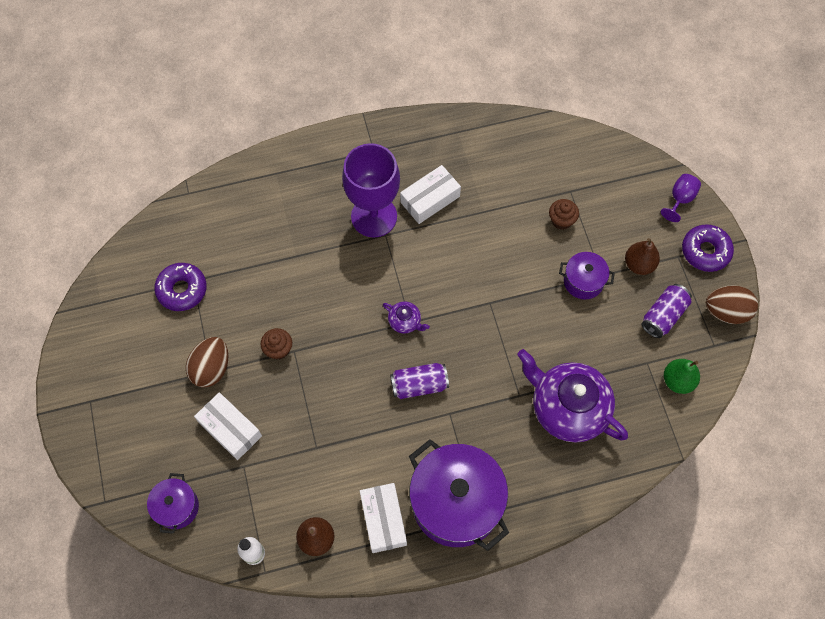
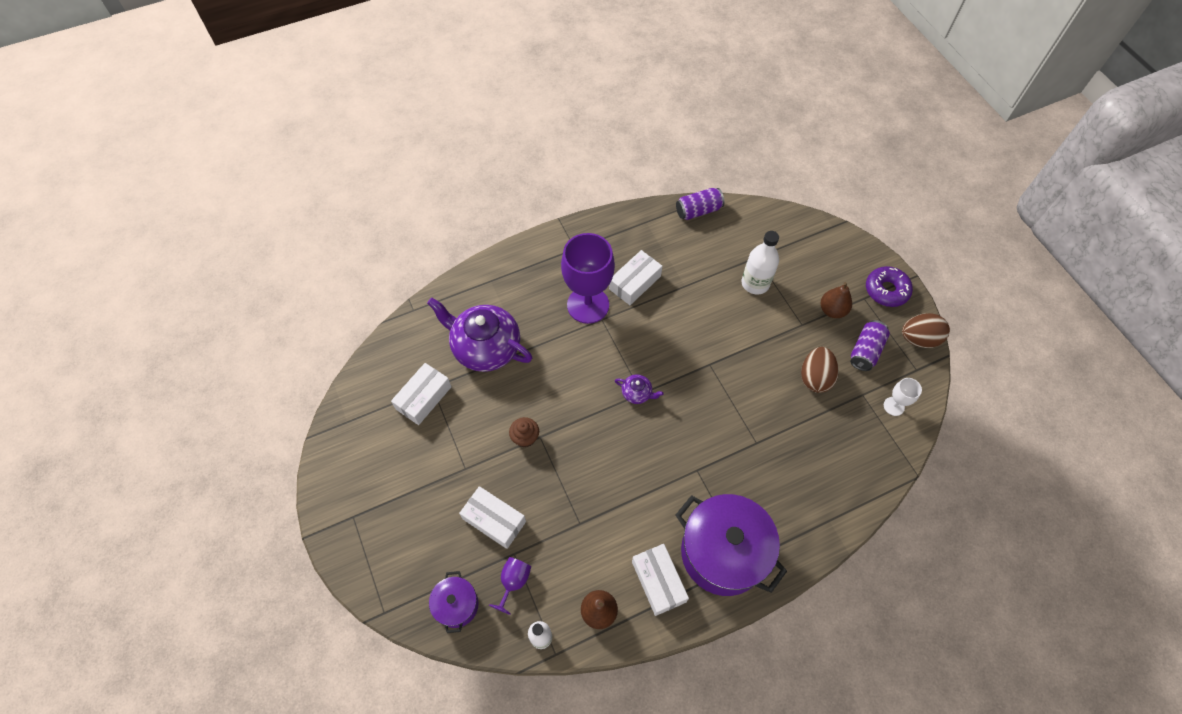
camera: 10 degrees left, 5 degrees down
purple donut [154,263,207,311] -> white box [391,363,452,425]
brown egg [186,337,228,387] -> brown egg moved to [801,347,839,393]
purple can [390,363,449,399] -> purple can moved to [676,188,724,220]
purple teapot [517,349,628,442] -> purple teapot moved to [427,298,532,372]
brown cupcake [549,199,579,230] -> white bottle [742,231,779,295]
purple pot [559,252,615,299] -> none
purple goblet [661,174,701,222] -> purple goblet moved to [489,557,531,615]
green pear [664,359,700,394] -> white goblet [884,378,922,416]

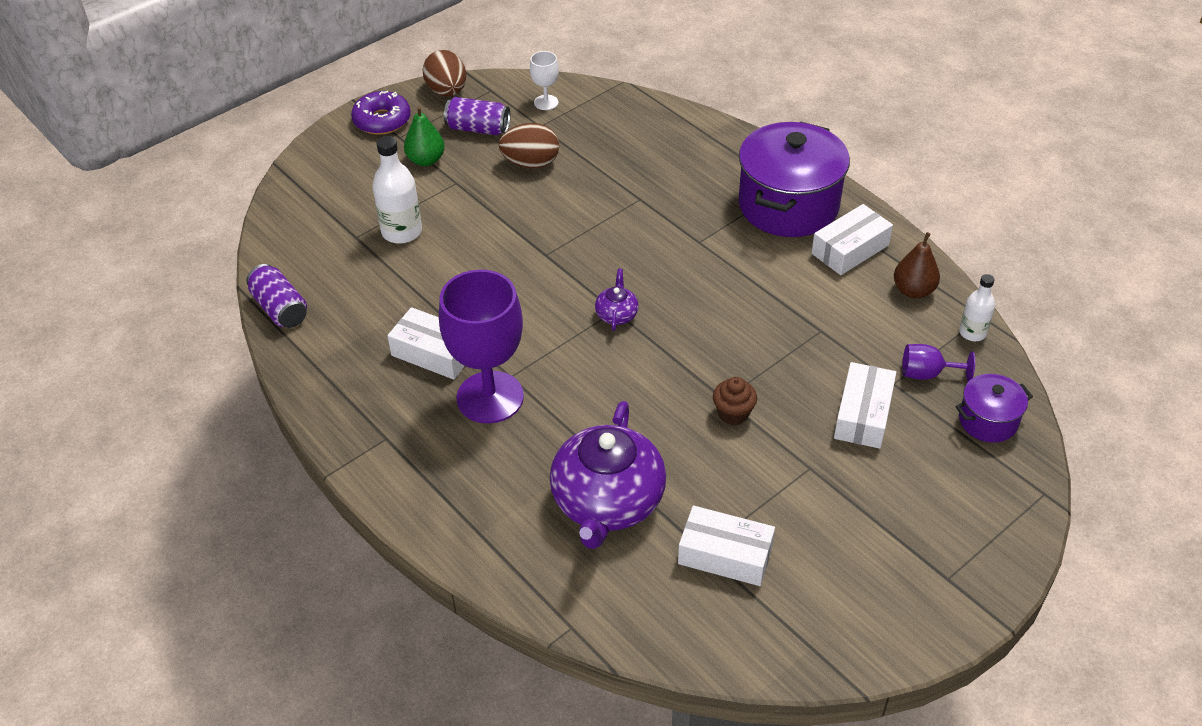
camera: 105 degrees left, 15 degrees down
brown pear [821,282,852,318] -> green pear [404,106,445,166]

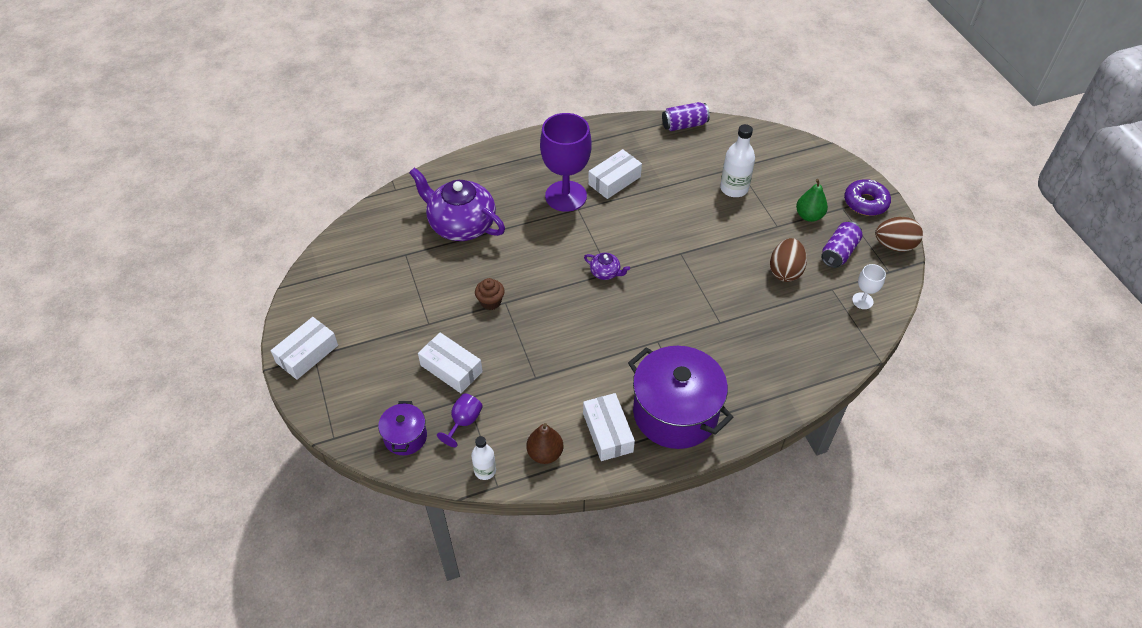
camera: 110 degrees right, 5 degrees up
white box [678,506,775,586] -> white box moved to [271,317,338,380]

